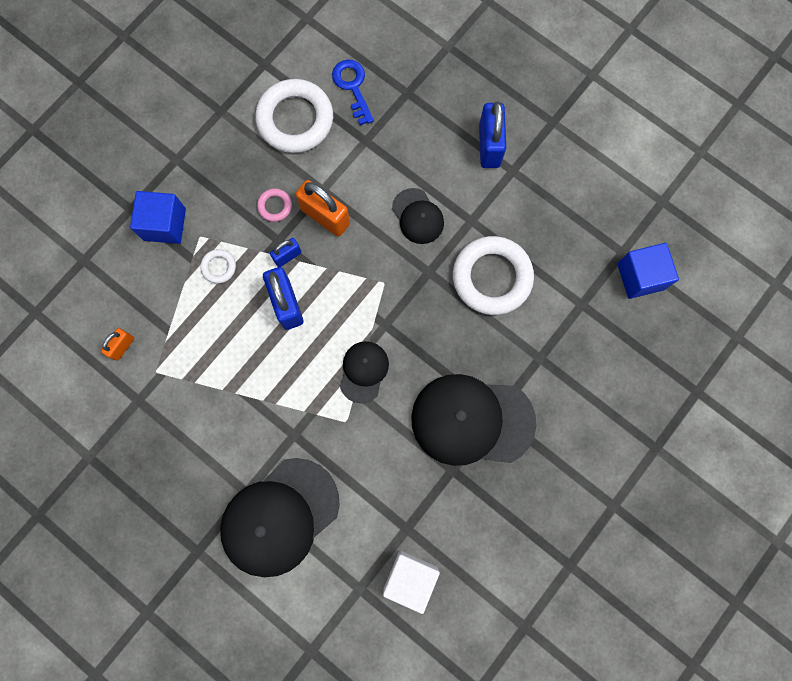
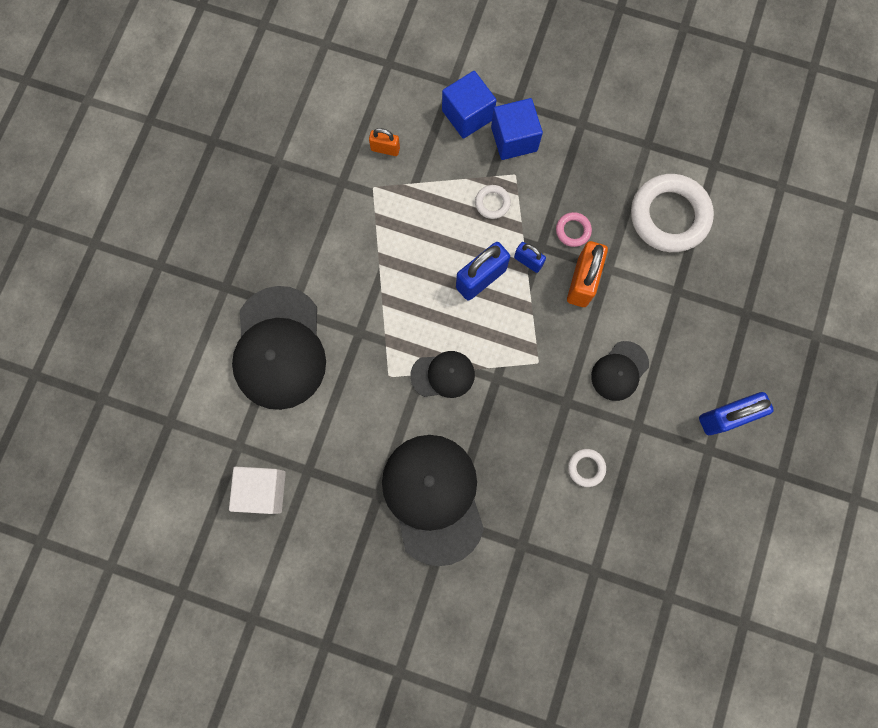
camera: 70 degrees right, 0 degrees up
black cap [220,458,340,577] -> black cap turned 120 degrees counterclockwise [232,286,326,410]
blue key [332,60,374,125] -> none
white ring [453,236,534,315] -> white ring [568,449,606,487], size x0.44
blue cube [617,243,679,299] -> blue cube moved to [442,71,497,139]

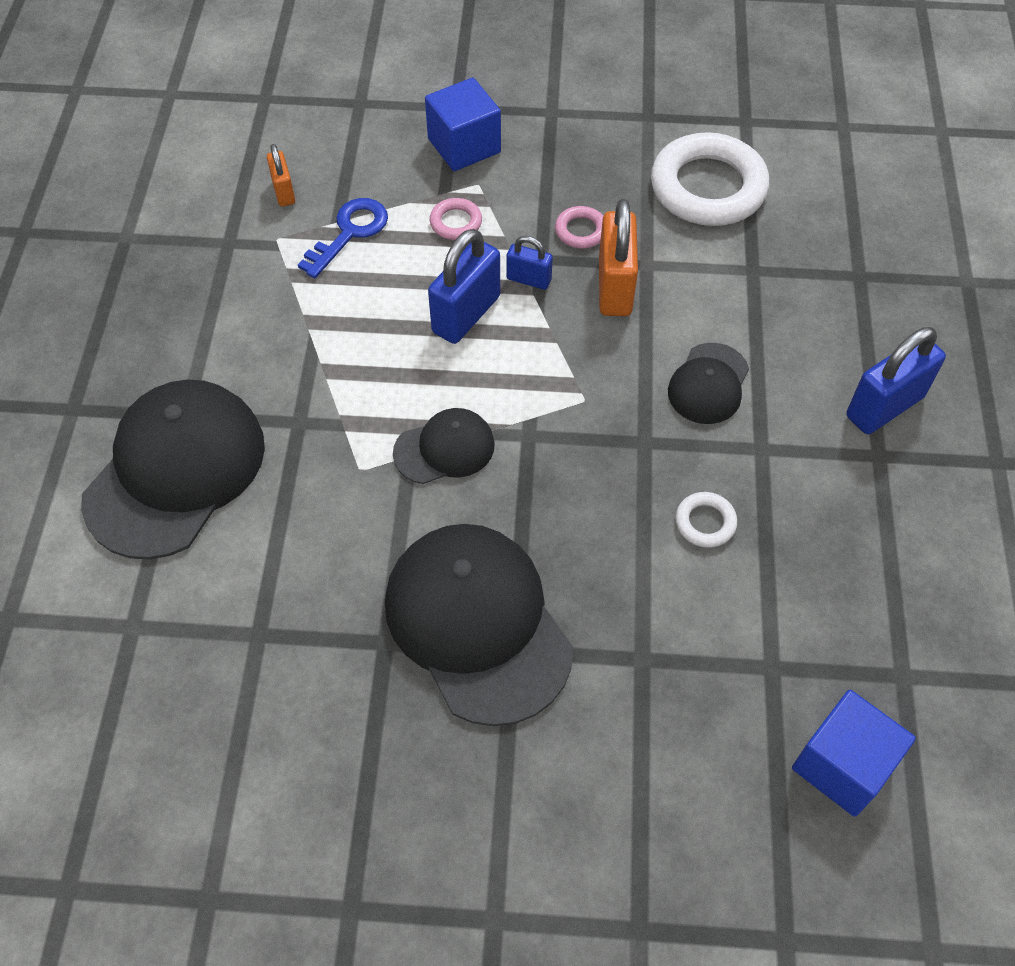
camera: 15 degrees left, 20 degrees down
white cube [229,467,286,514] -> none
black cap [232,286,326,410] -> black cap turned 135 degrees counterclockwise [81,379,265,560]
orange padlock [369,128,400,156] -> orange padlock turned 75 degrees clockwise [267,144,295,206]
blue cube [442,71,497,139] -> blue cube moved to [792,690,916,817]
white ring [475,185,511,219] -> pink ring [430,198,482,240]
none -> blue key [298,198,388,278]

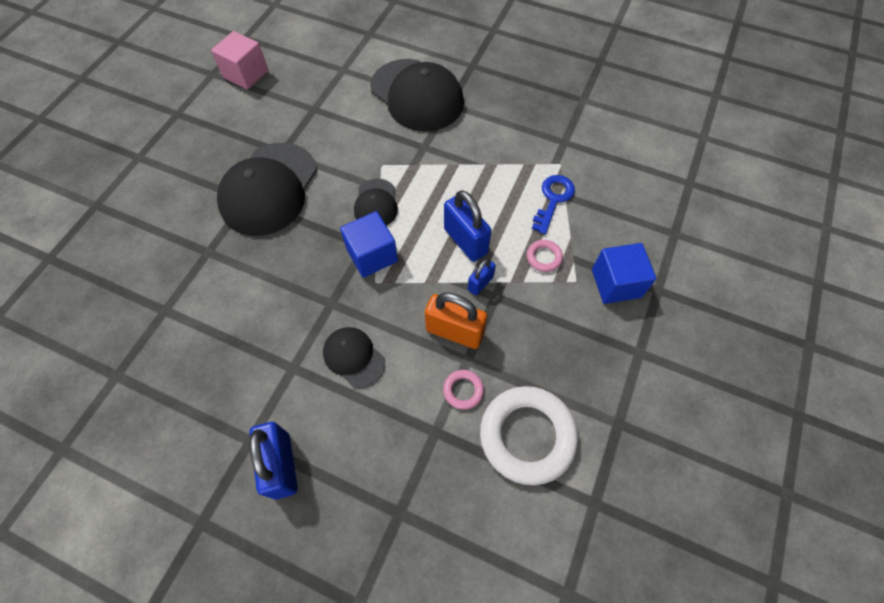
camera: 110 degrees right, 5 degrees up
orange padlock [267,144,295,206] -> none
blue key [298,198,388,278] -> blue key turned 120 degrees counterclockwise [532,175,575,234]
black cap [385,524,573,726] -> black cap turned 120 degrees clockwise [217,143,317,236]
pink ring [555,206,603,248] -> pink ring moved to [443,370,484,410]
white ring [675,492,737,548] -> none
blue cube [792,690,916,817] -> blue cube moved to [340,211,398,278]
none -> pink cube [211,31,268,90]

